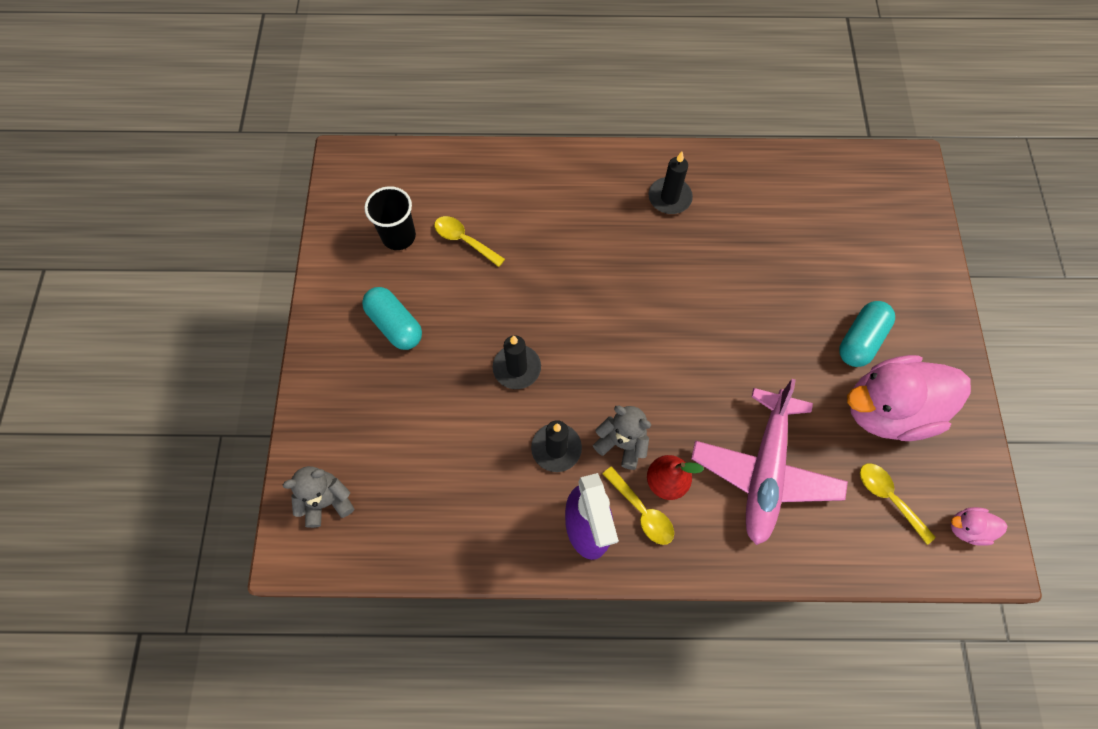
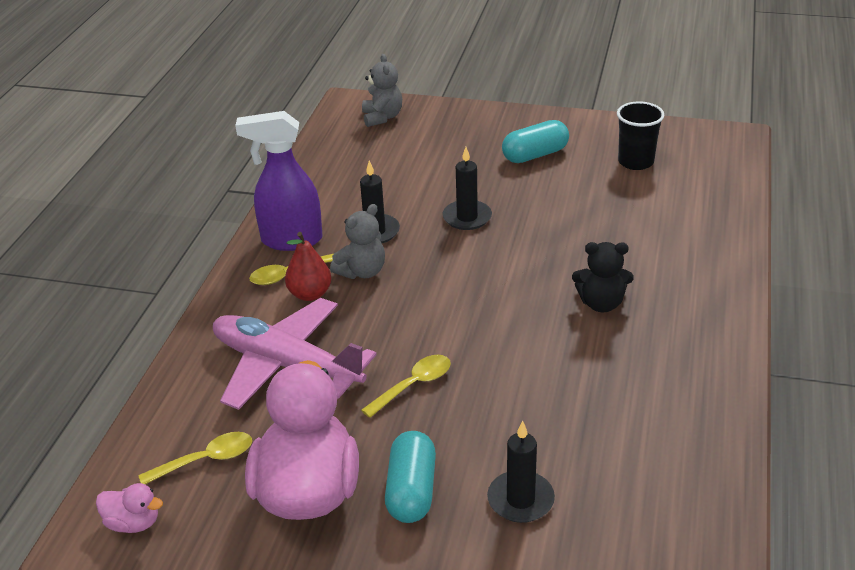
camera: 105 degrees right, 30 degrees down
yellow spoon [434,216,505,267] -> yellow spoon moved to [361,355,451,418]
black candle [648,152,693,214] -> black candle moved to [487,421,555,523]
turquoise capsule [839,301,895,367] -> turquoise capsule turned 45 degrees clockwise [385,431,436,523]
pink duck [950,507,1007,546] -> pink duck turned 90 degrees clockwise [96,483,163,533]
none -> black teddy bear [572,242,634,312]

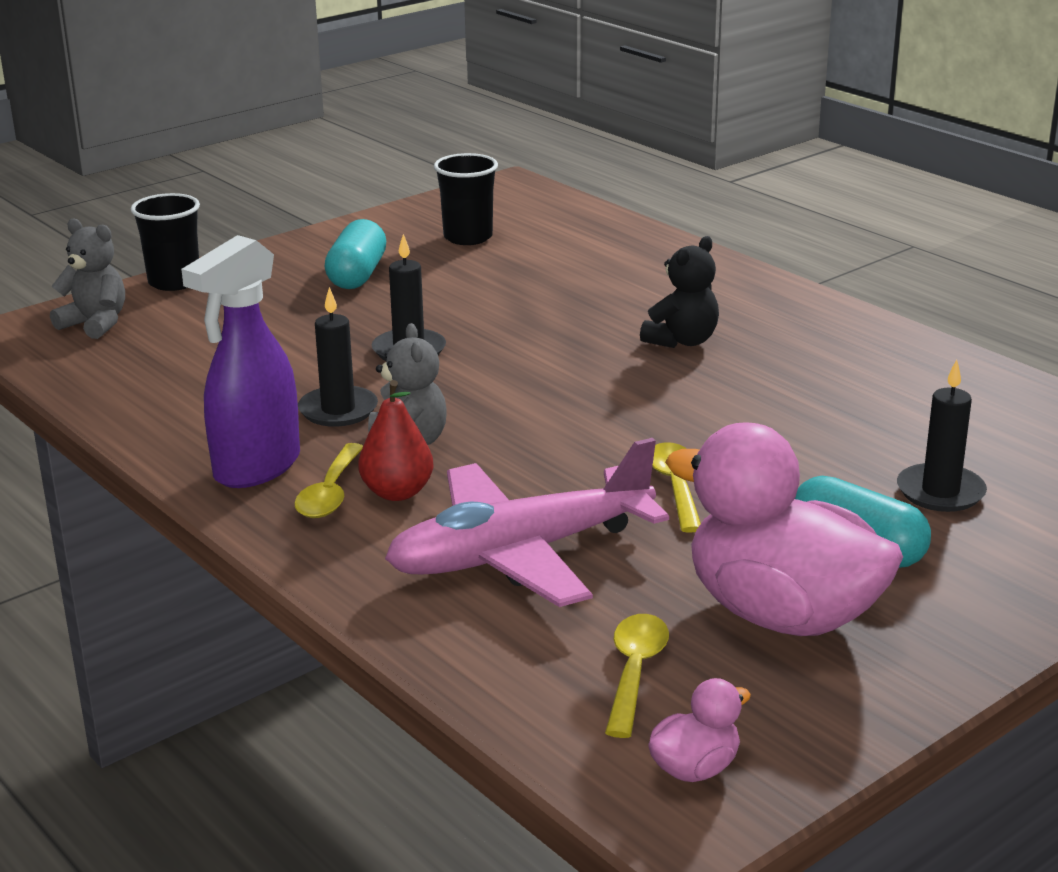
camera: 55 degrees left, 10 degrees down
none -> black cup [131,193,200,291]

